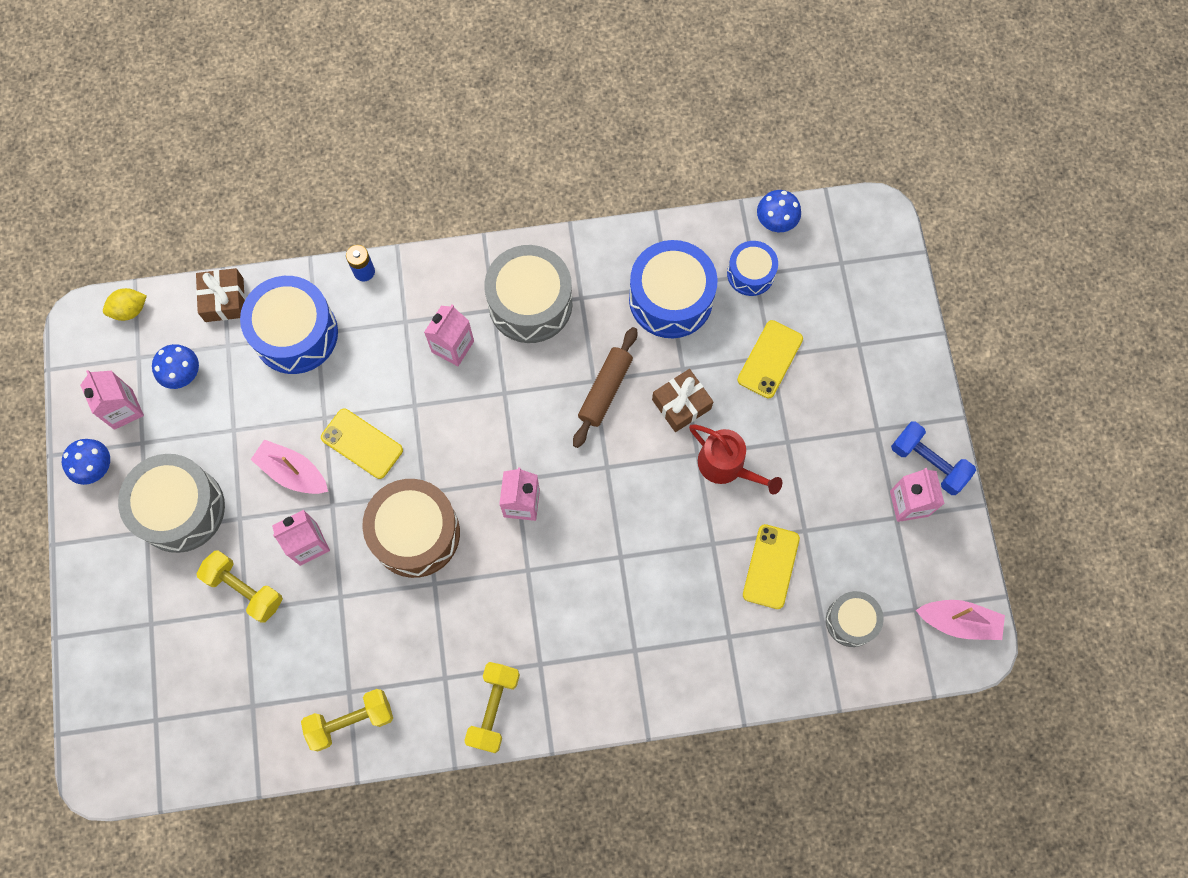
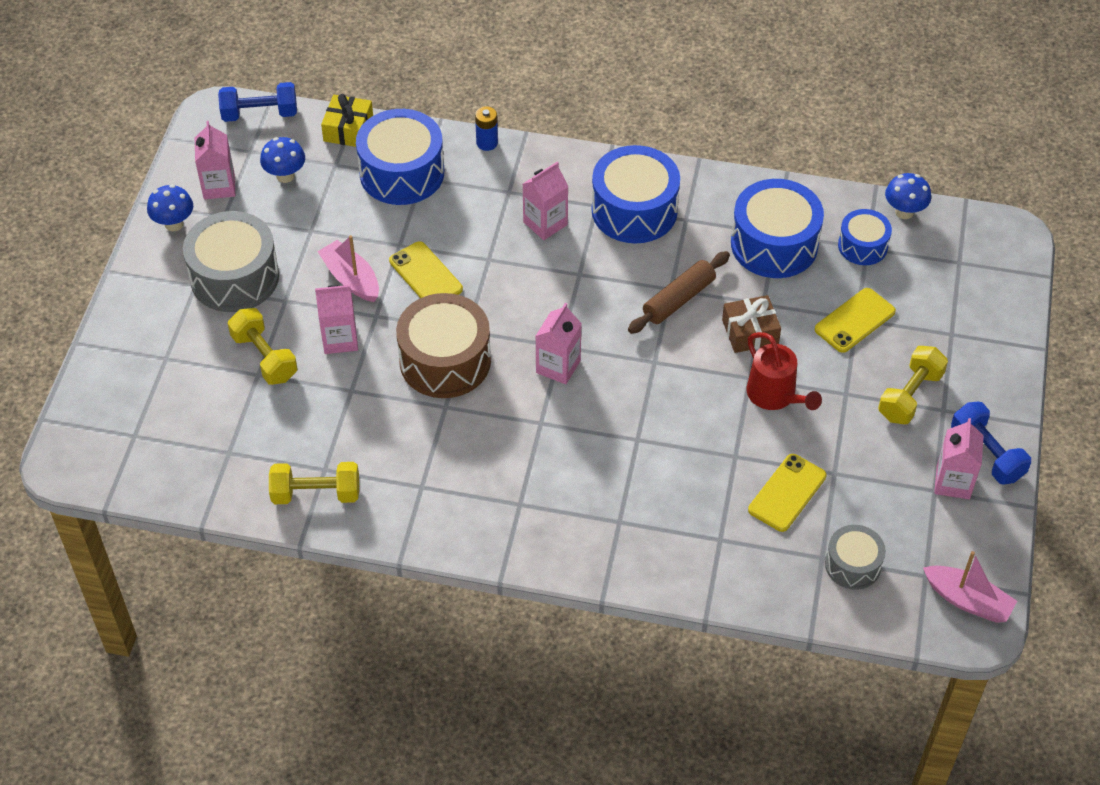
camera: 20 degrees right, 20 degrees down
yellow lemon [103,288,147,321] -> blue dumbbell [218,82,297,122]
brown gift [196,268,245,322] -> yellow gift [321,94,373,147]
yellow dumbbell [464,662,520,753] -> yellow dumbbell moved to [878,346,948,424]
grey drum [484,245,572,343] -> blue drum [592,145,680,243]

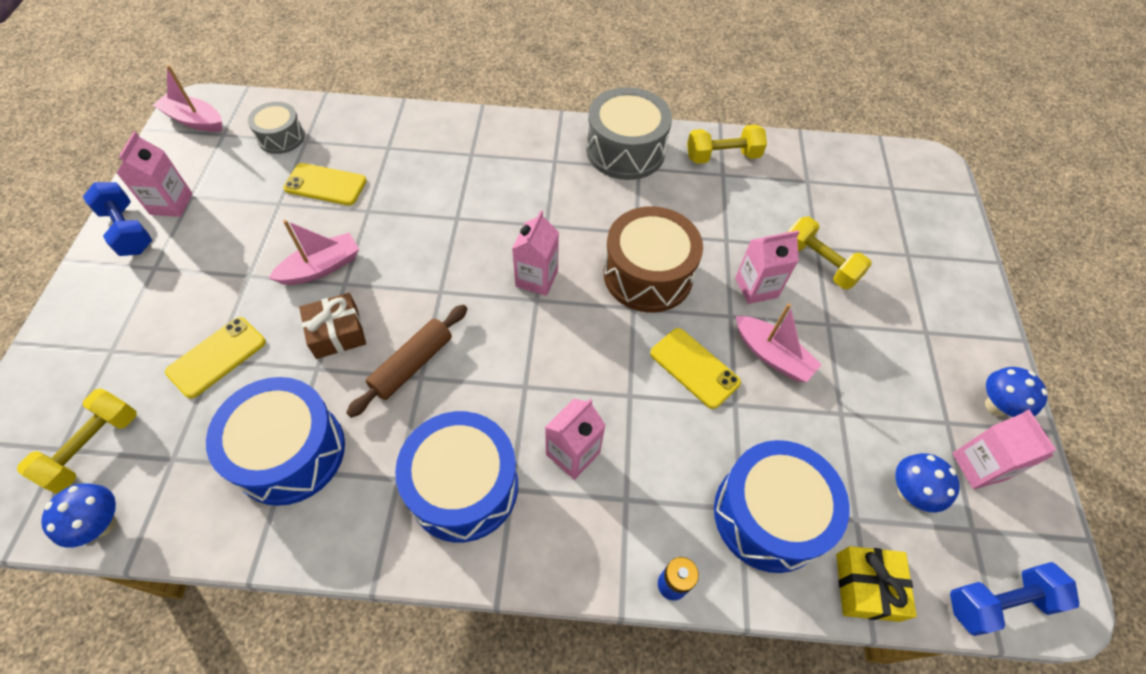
camera: 170 degrees right, 5 degrees up
grey drum [183,211,279,312] -> grey drum moved to [586,87,672,180]
red watering can [746,332,822,410] -> pink boat [269,220,359,285]
yellow phone [748,454,827,532] -> yellow phone turned 75 degrees clockwise [283,163,367,205]
blue drum [838,209,892,265] -> none
yellow dumbbell [878,346,948,424] -> yellow dumbbell moved to [17,388,137,494]

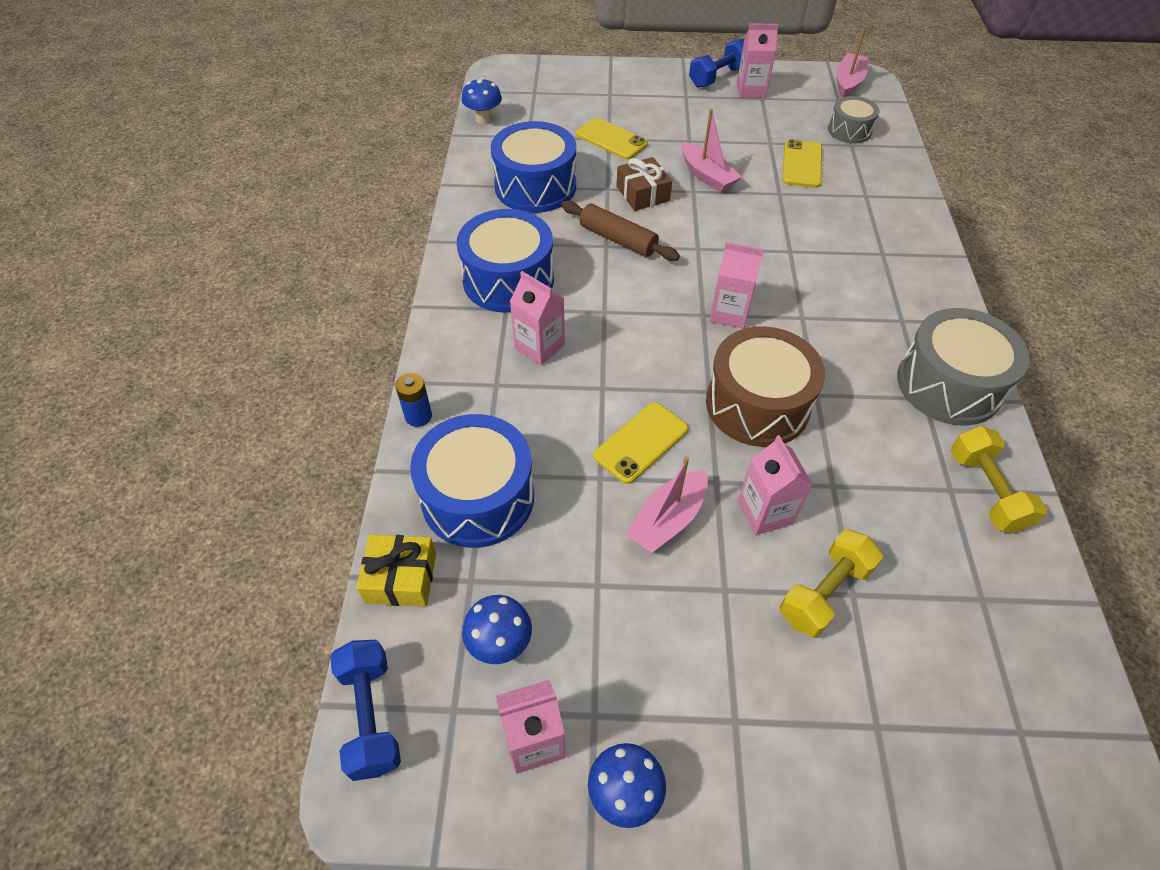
camera: 90 degrees right, 5 degrees down
yellow dumbbell [17,388,137,494] -> none

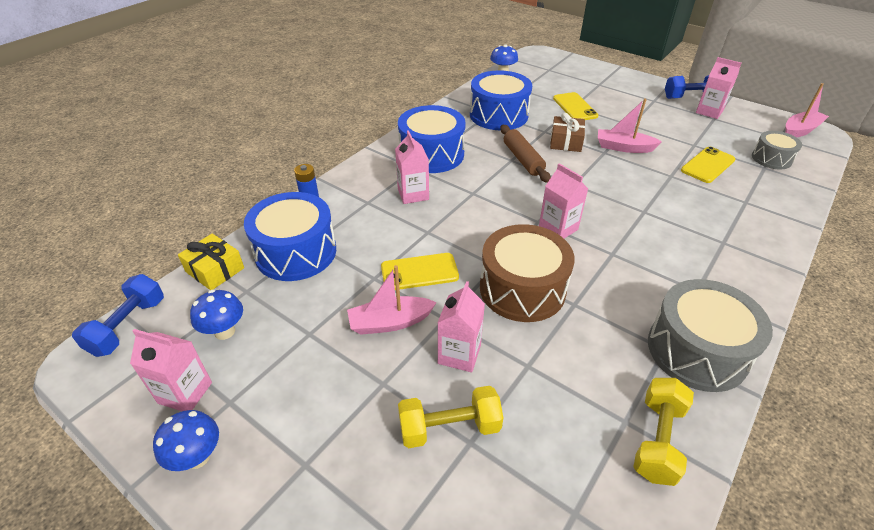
camera: 35 degrees right, 10 degrees down
pink boat [681,109,742,193] -> pink boat turned 105 degrees clockwise [598,98,662,153]

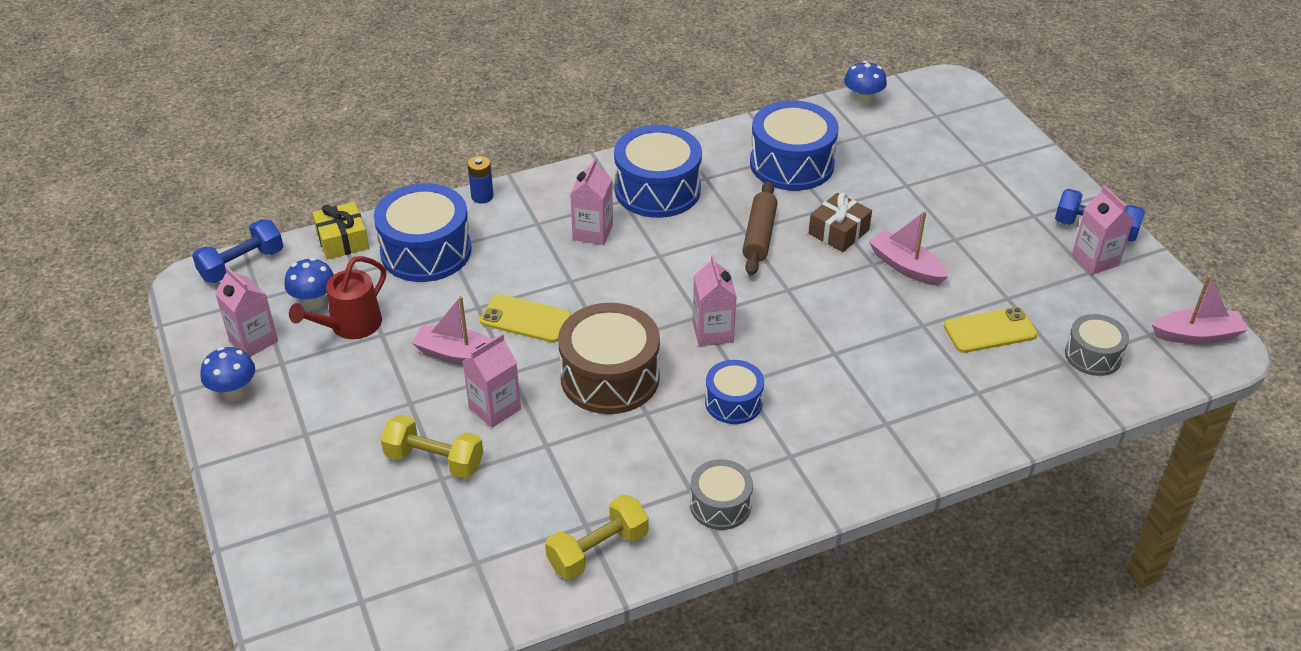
camera: 30 degrees right, 0 degrees up
yellow phone [553,92,599,120] -> none
grey drum [648,279,773,392] -> grey drum [690,459,753,530], size x0.57
none -> red watering can [289,256,386,339]
none -> blue drum [705,360,764,424]

